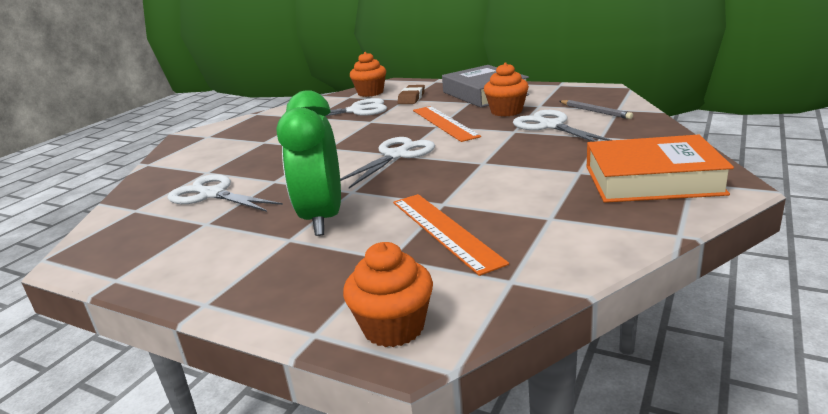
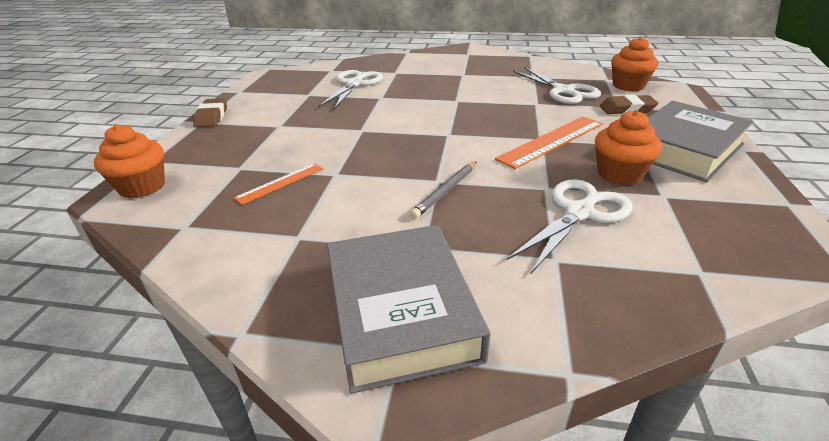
camera: 70 degrees right, 10 degrees up
green clock [276,90,341,236] -> none
white scissors [340,137,435,188] -> none
orange ruler [393,194,509,276] -> orange ruler [234,163,323,205], size x0.58
grey pencil [560,100,633,119] -> grey pencil moved to [410,161,477,219]
orange book [586,135,734,203] -> grey book [327,225,490,394]
none -> brown eraser [193,98,227,127]

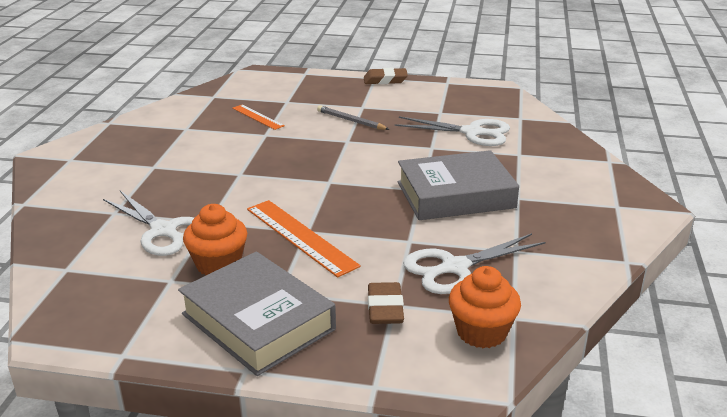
camera: 90 degrees right, 5 degrees down
orange cupcake [94,124,165,198] -> none
grey book [327,225,490,394] -> grey book moved to [398,150,519,220]
grey pencil [410,161,477,219] -> grey pencil moved to [317,105,390,130]

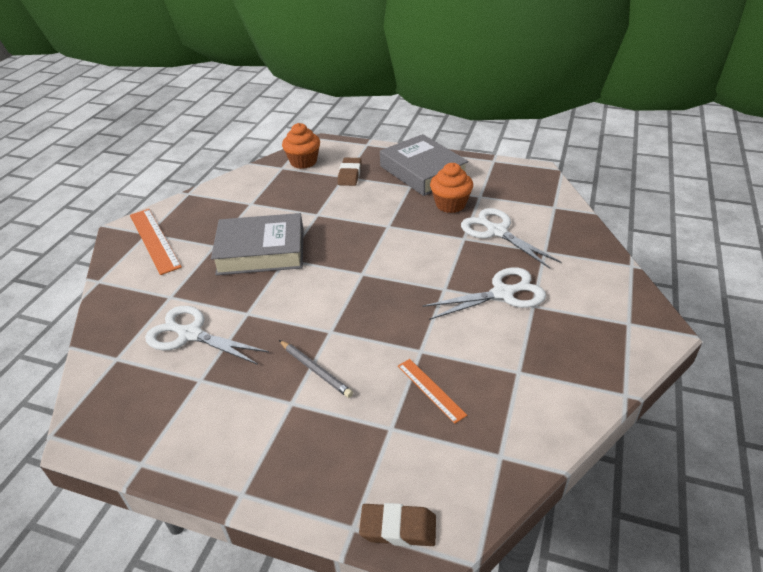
camera: 170 degrees left, 10 degrees up
orange ruler [247,200,361,278] -> orange ruler moved to [130,209,182,275]
brown eraser [364,68,408,84] -> brown eraser moved to [359,503,436,547]
white scissors [403,233,546,294] -> white scissors moved to [422,267,546,320]

